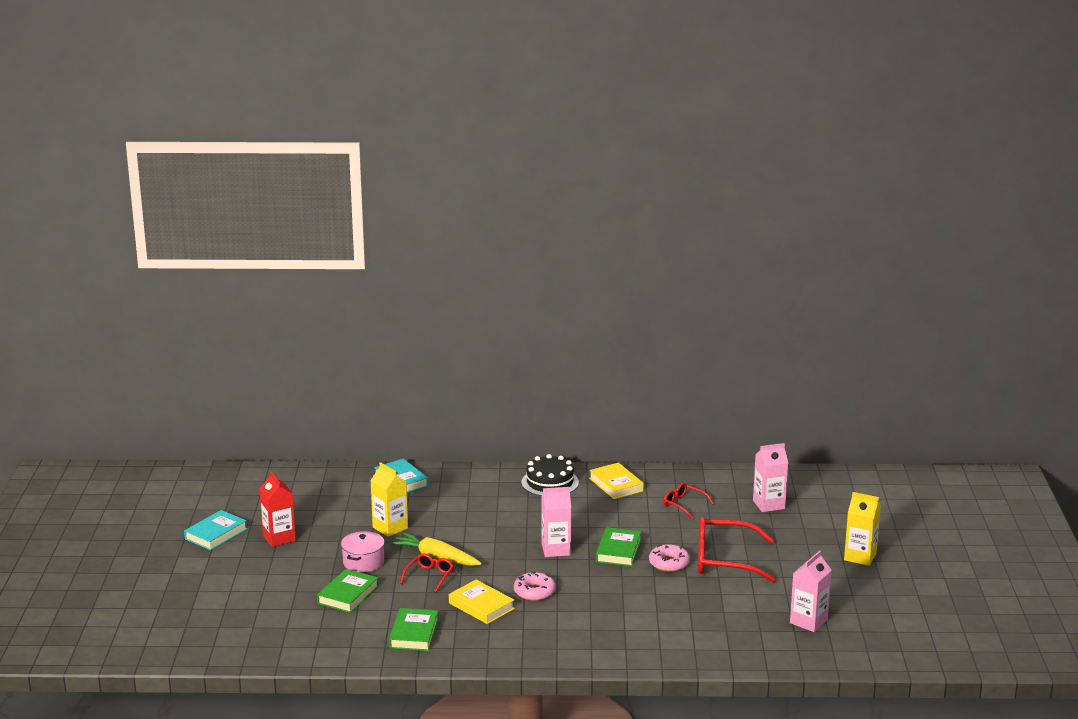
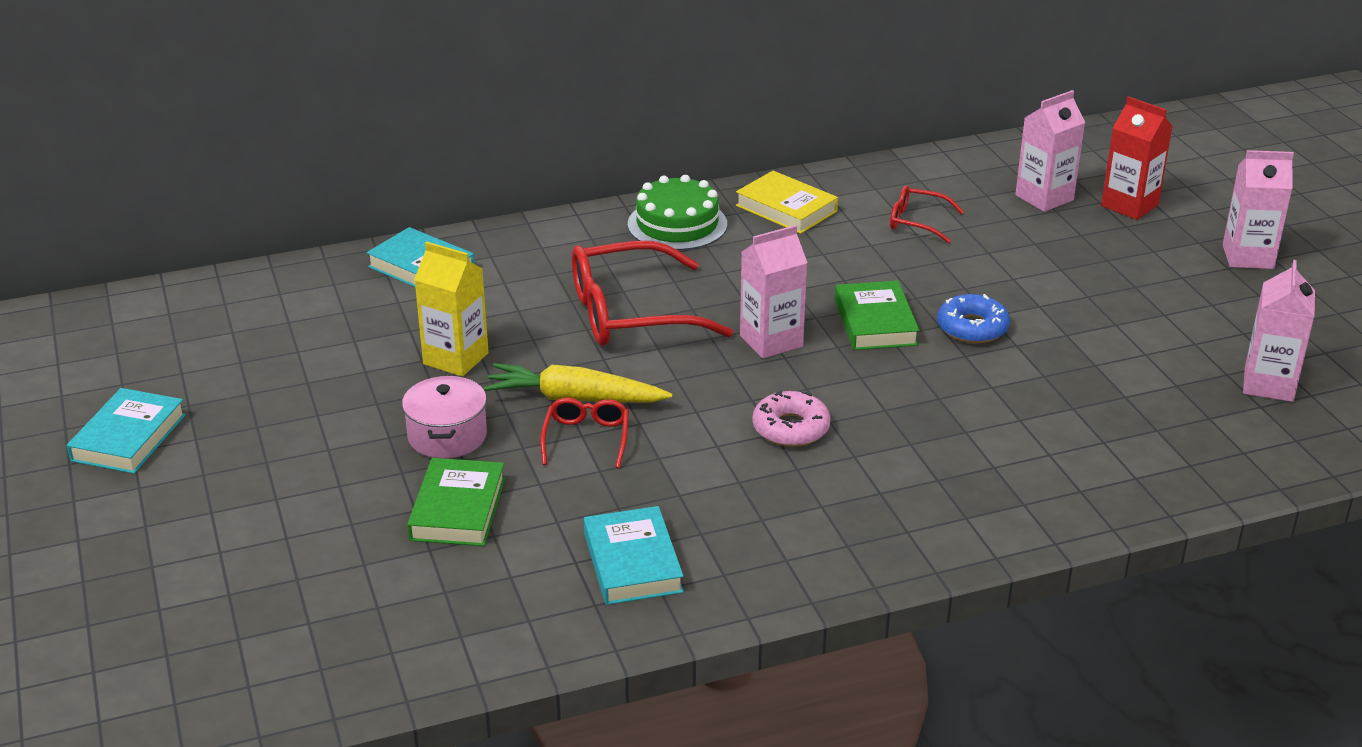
camera: 20 degrees left, 10 degrees up
red carton [259,471,296,547] -> red carton moved to [1101,96,1173,220]
green book [389,608,439,651] -> turquoise book [584,506,684,605]
yellow book [449,580,515,624] -> none
black cake [521,454,579,496] -> green cake [628,175,727,250]
pink donut [649,544,690,572] -> blue donut [937,294,1010,343]
red glasses [698,517,776,583] -> red glasses moved to [572,241,733,346]
yellow carton [844,492,881,566] -> pink carton [1223,150,1294,269]

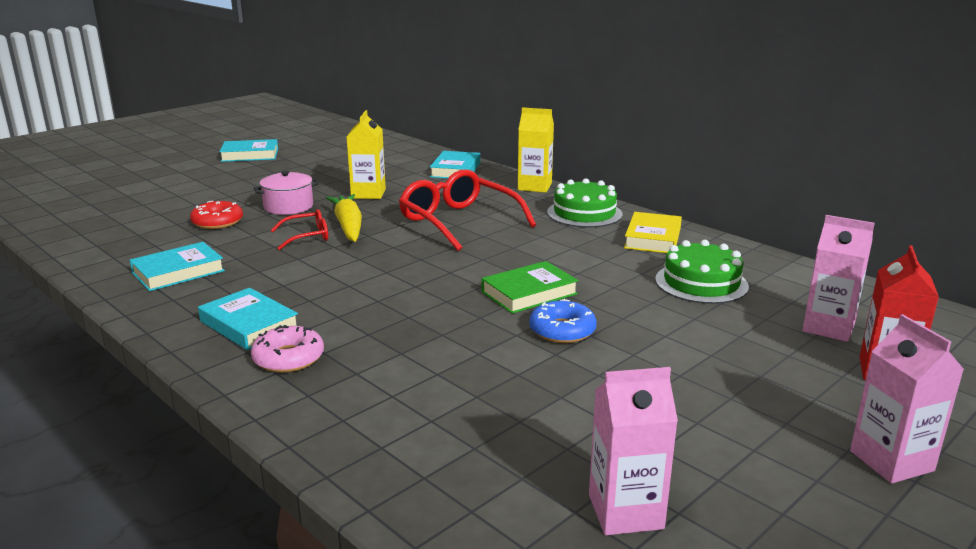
camera: 65 degrees right, 10 degrees down
green book [407,458,505,546] -> red donut [190,201,243,229]
pink carton [740,225,808,358] -> none
pink donut [752,390,831,447] -> pink donut moved to [251,325,324,373]
red glasses [890,185,964,244] -> green cake [655,240,749,304]
none -> turquoise book [198,288,298,350]
none -> yellow carton [518,107,554,193]

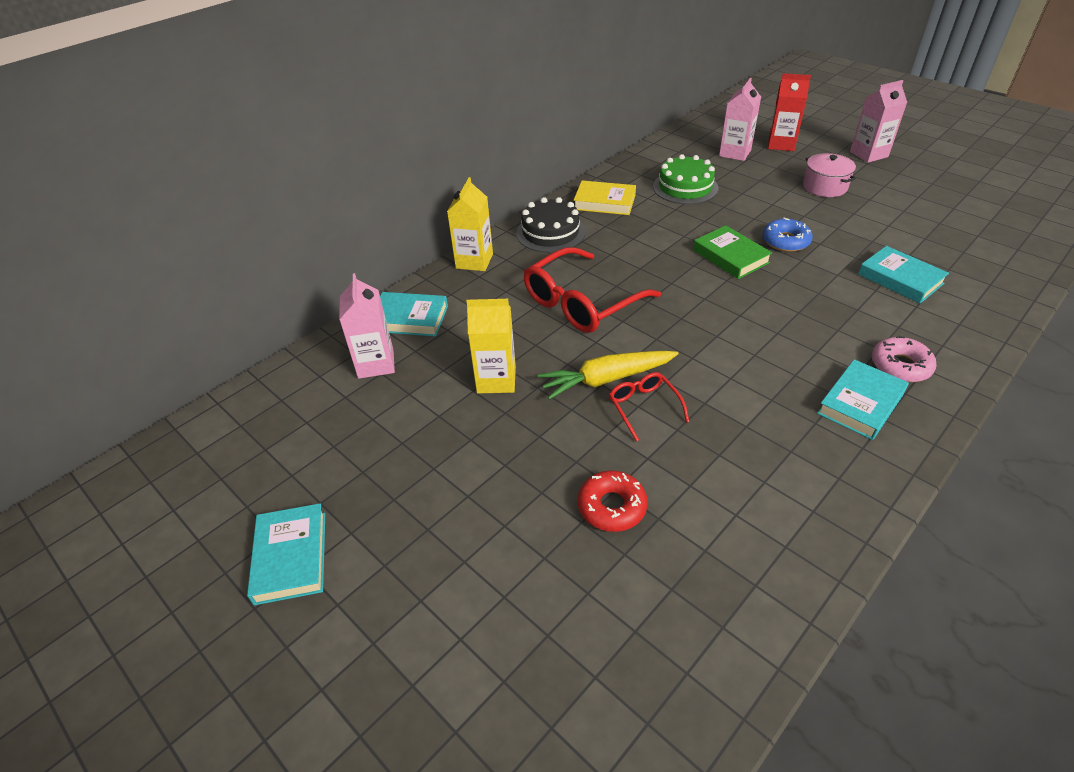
camera: 90 degrees left, 20 degrees up
turquoise book [129,242,225,291] -> turquoise book moved to [858,246,949,304]
pink pot [254,171,319,215] -> pink pot moved to [803,153,856,197]
green cake [547,178,622,228] -> black cake [516,197,586,253]
pink carton [589,367,678,535] -> pink carton moved to [339,273,395,379]

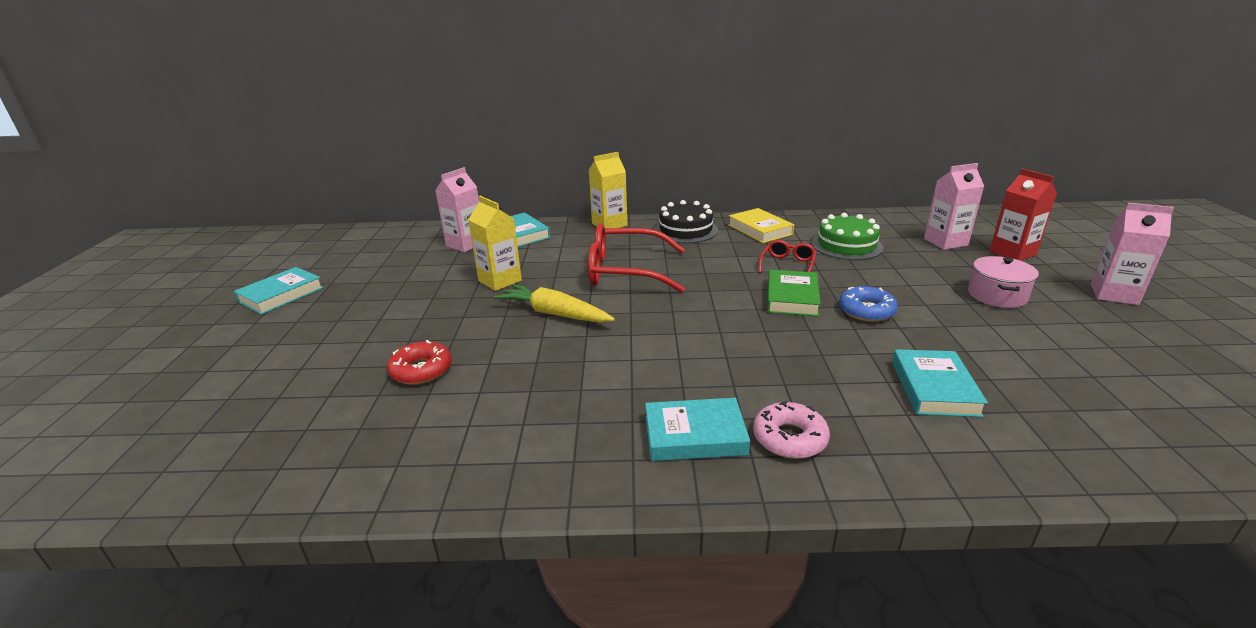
camera: 45 degrees right, 15 degrees down
red glasses [609,372,690,441] -> red glasses moved to [758,240,816,273]

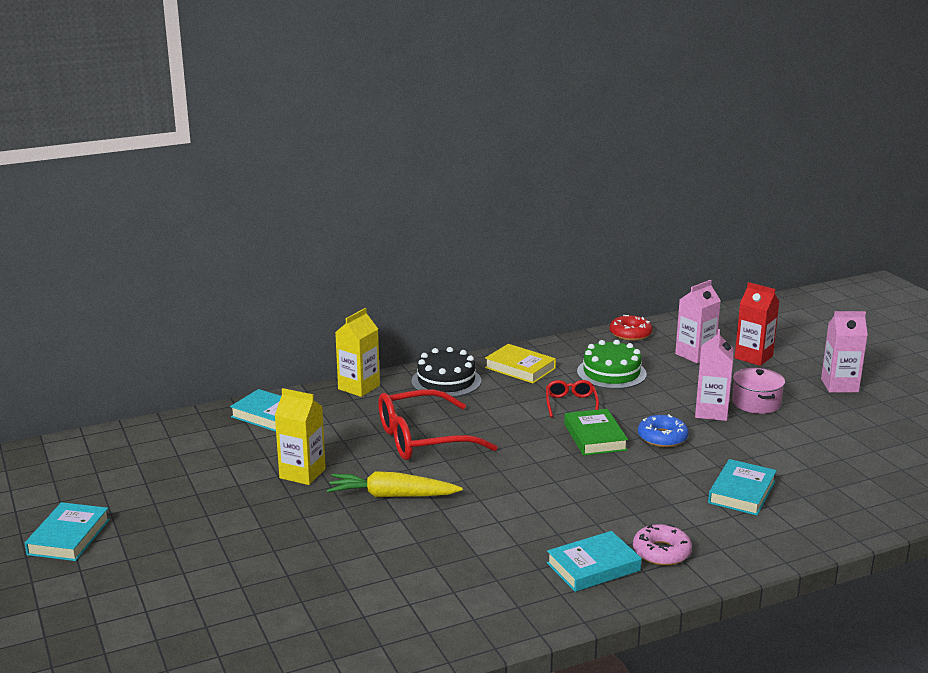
camera: 25 degrees left, 5 degrees down
red donut [387,340,452,385] -> red donut moved to [610,315,653,341]
pink carton [435,167,479,252] -> pink carton moved to [695,329,733,421]
turquoise book [892,349,988,417] -> turquoise book turned 45 degrees clockwise [708,459,777,515]

